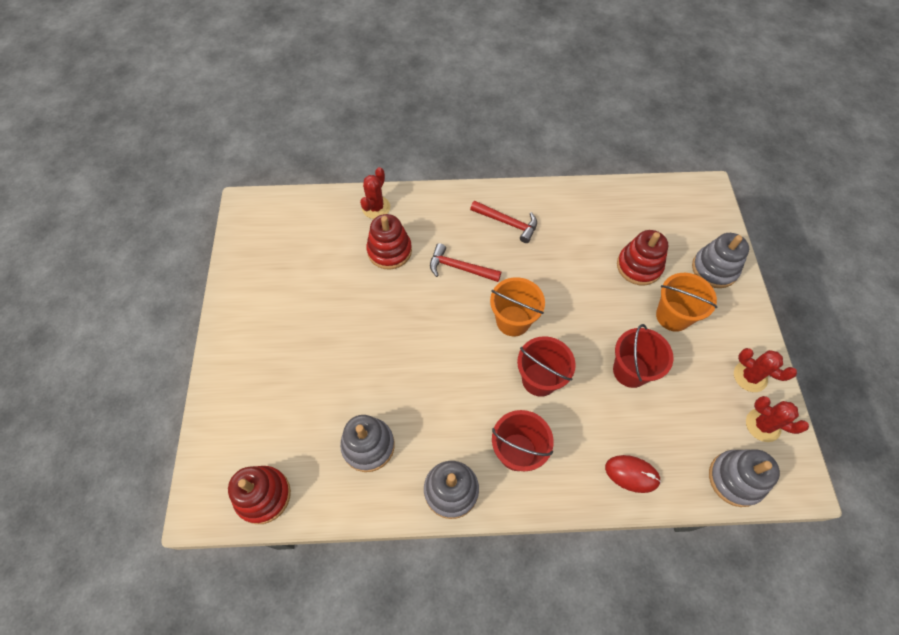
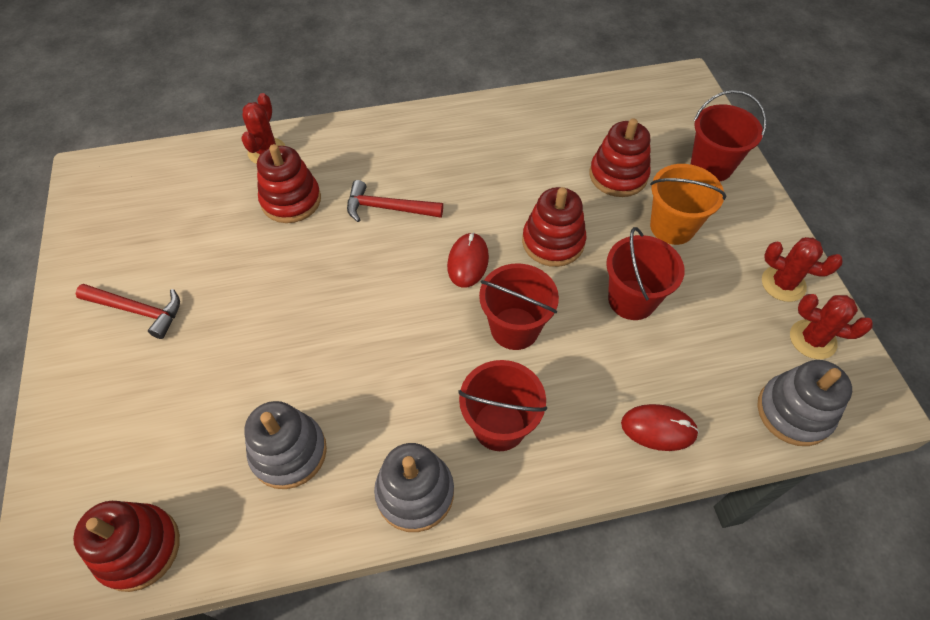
camera: 10 degrees left, 5 degrees down
red hammer [470,201,537,243] -> red hammer moved to [76,284,180,339]
orange bucket [490,277,545,336] -> red mouse [447,232,489,288]
grey stacking toy [692,233,749,288] -> red bucket [691,90,766,181]
none -> red stacking toy [522,187,586,267]

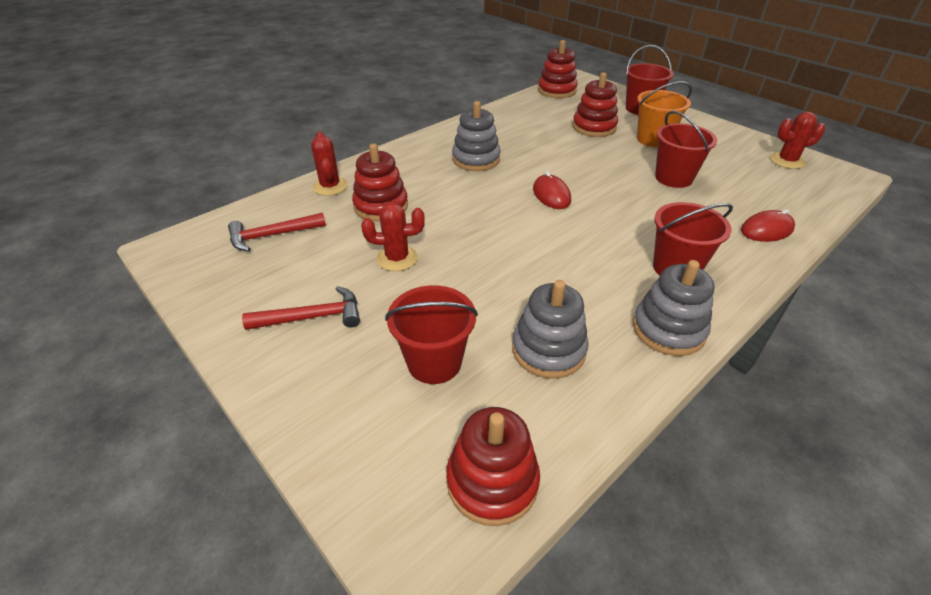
camera: 30 degrees left, 15 degrees down
red hammer [347,180,443,222] -> red hammer moved to [228,213,326,251]
red bucket [479,263,559,350] -> red bucket moved to [385,285,478,384]
red stacking toy [522,187,586,267] -> red stacking toy moved to [538,40,578,98]
grey stacking toy [757,360,852,446] -> grey stacking toy moved to [452,101,501,171]
red cactus [762,237,843,302] -> red cactus moved to [361,202,425,271]

